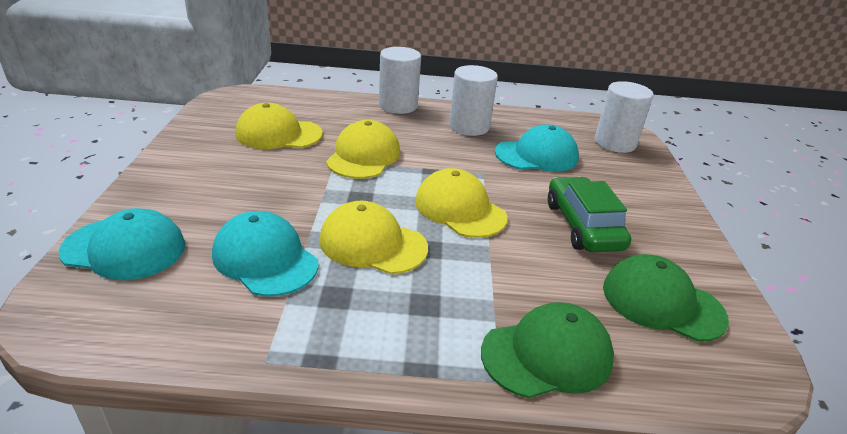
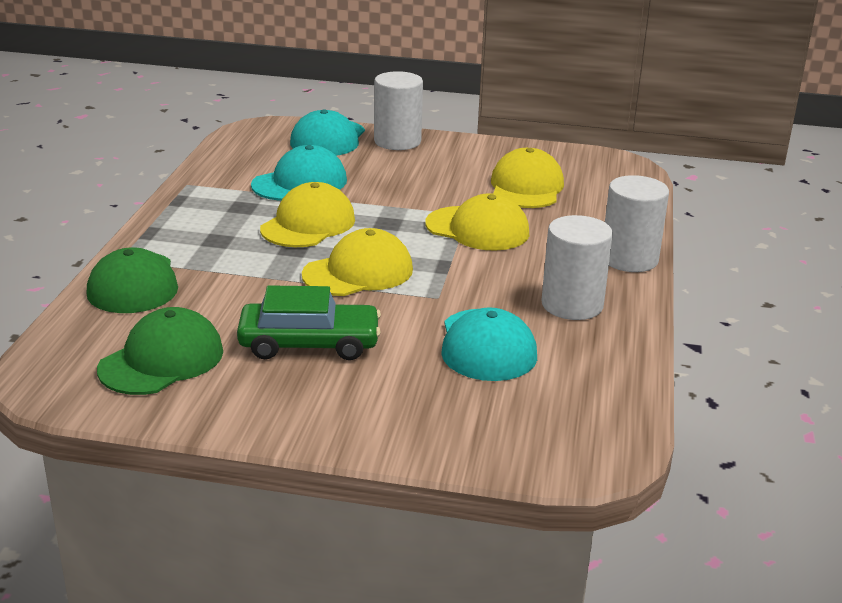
camera: 100 degrees right, 5 degrees down
white cylinder [595,81,653,153] -> white cylinder moved to [374,71,423,150]

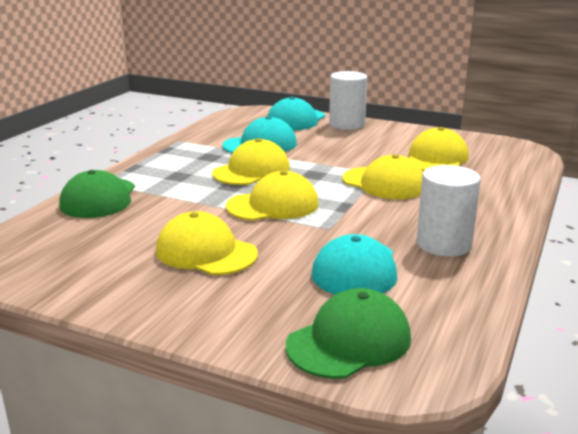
camera: 15 degrees right, 5 degrees down
green cap [97,307,223,395] -> green cap moved to [286,288,411,379]
green car [237,285,381,360] -> yellow cap [156,211,258,275]
white cylinder [605,175,669,272] -> none

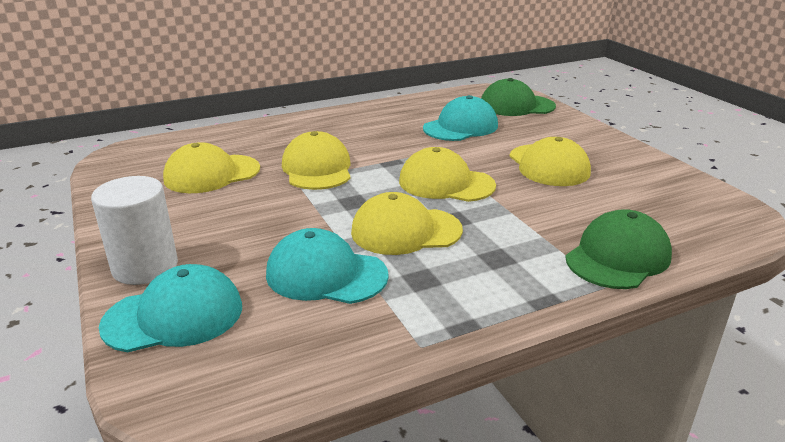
camera: 140 degrees left, 5 degrees up
white cylinder [417,165,481,257] -> none

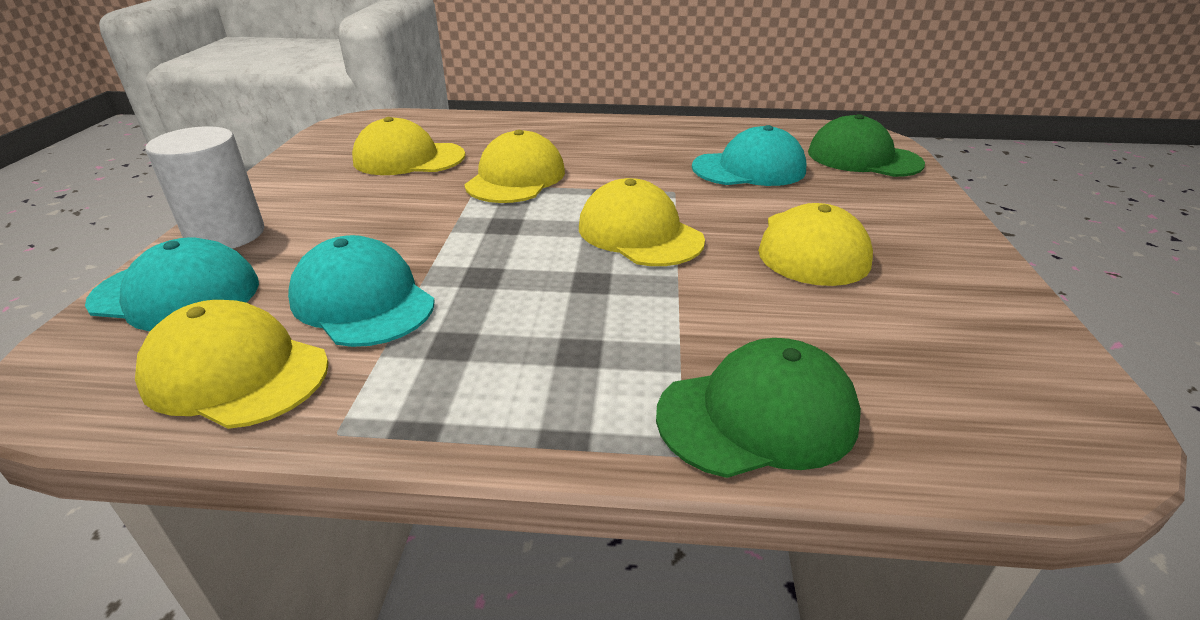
camera: 30 degrees right, 5 degrees up
yellow cap [351,192,463,255] -> yellow cap moved to [135,300,329,429]

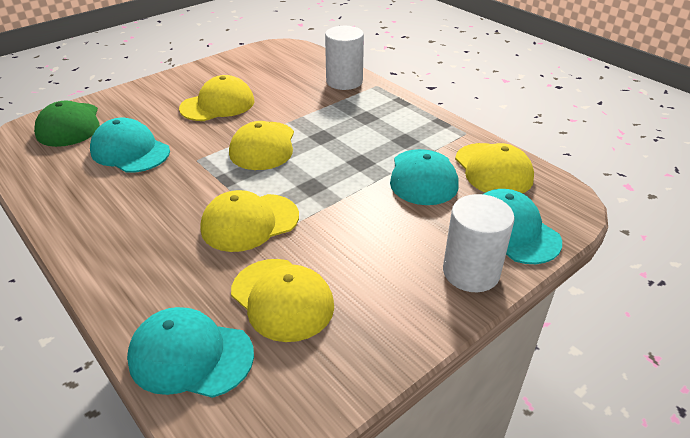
camera: 135 degrees left, 5 degrees up
green cap [656,338,861,478] -> white cylinder [325,26,364,90]
none -> turquoise cap [127,307,254,398]

